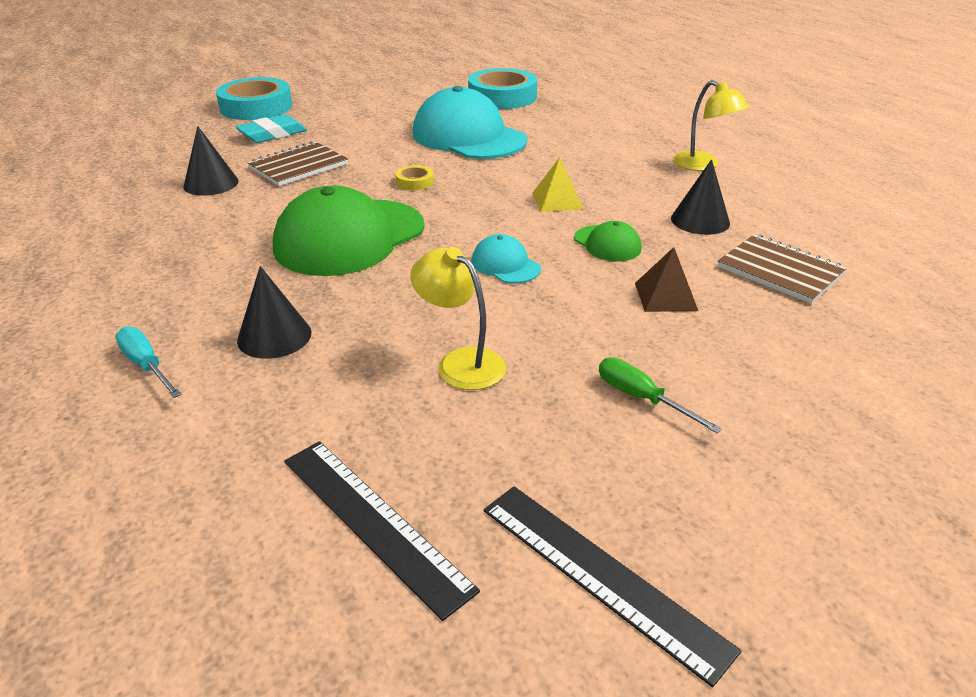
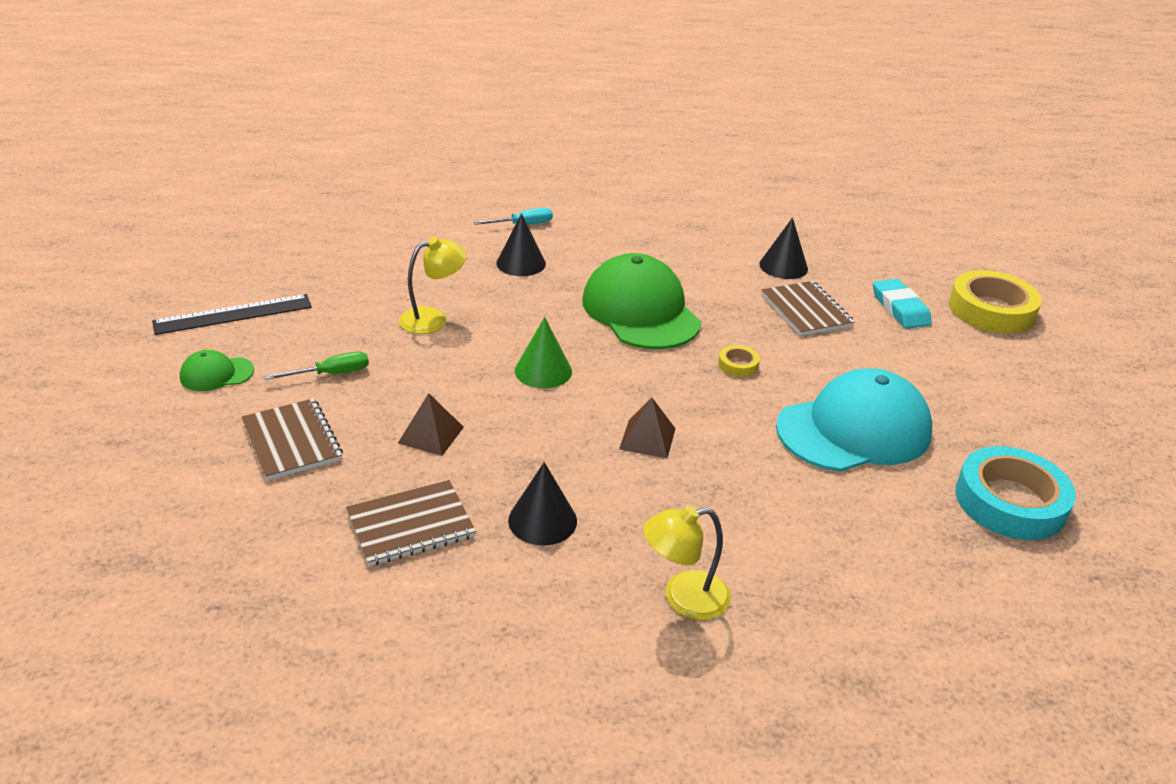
camera: 110 degrees right, 0 degrees up
turquoise tape [216,77,292,120] -> yellow tape [949,270,1042,333]
black ruler [284,441,480,621] -> none
turquoise cap [472,234,541,283] -> green cone [515,317,572,388]
yellow pyramid [532,157,583,212] -> brown pyramid [619,398,676,458]
green cap [574,221,642,261] -> green cap moved to [180,350,254,391]
none -> brown notebook [241,398,343,481]

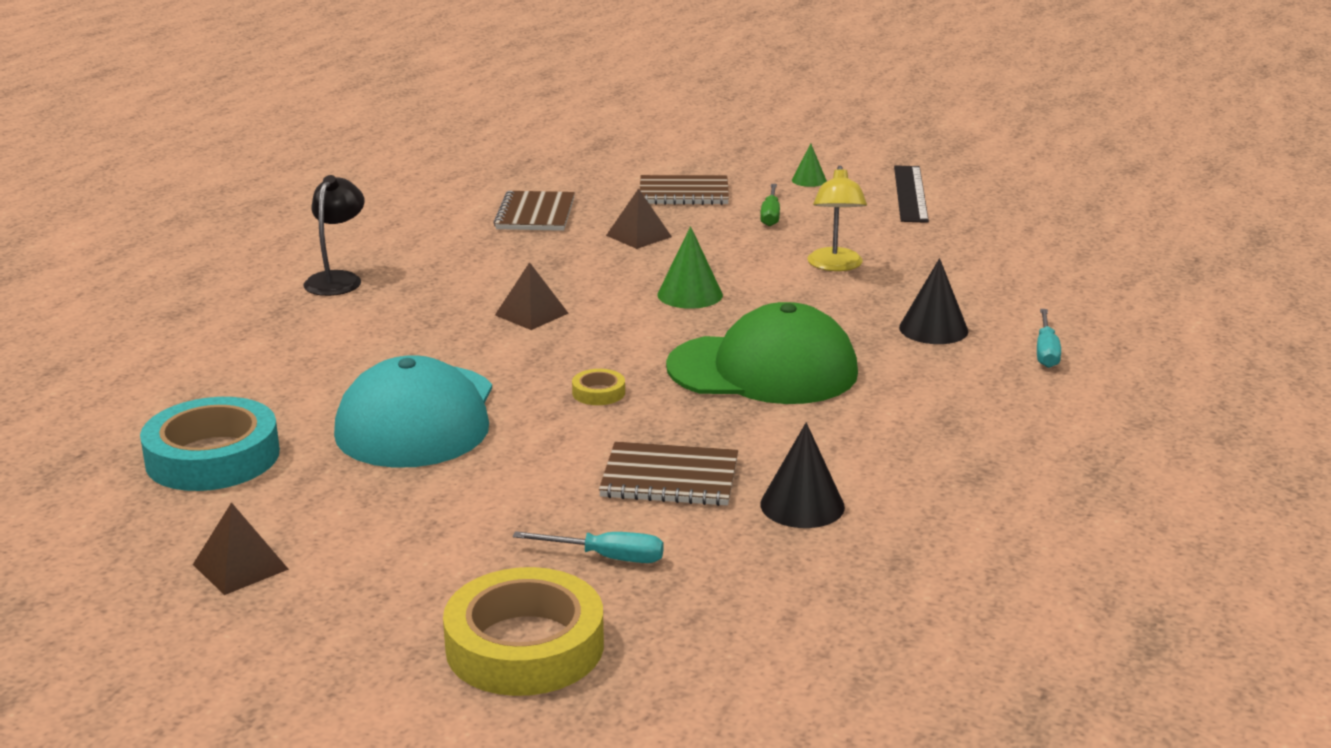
camera: 120 degrees right, 10 degrees down
green cap [180,350,254,391] -> green cone [792,143,827,187]
black cone [508,462,577,546] -> none
yellow lamp [643,506,731,620] -> black lamp [303,175,365,296]
turquoise eraser [873,279,932,329] -> turquoise screwdriver [513,531,664,563]
none -> brown pyramid [193,502,289,595]

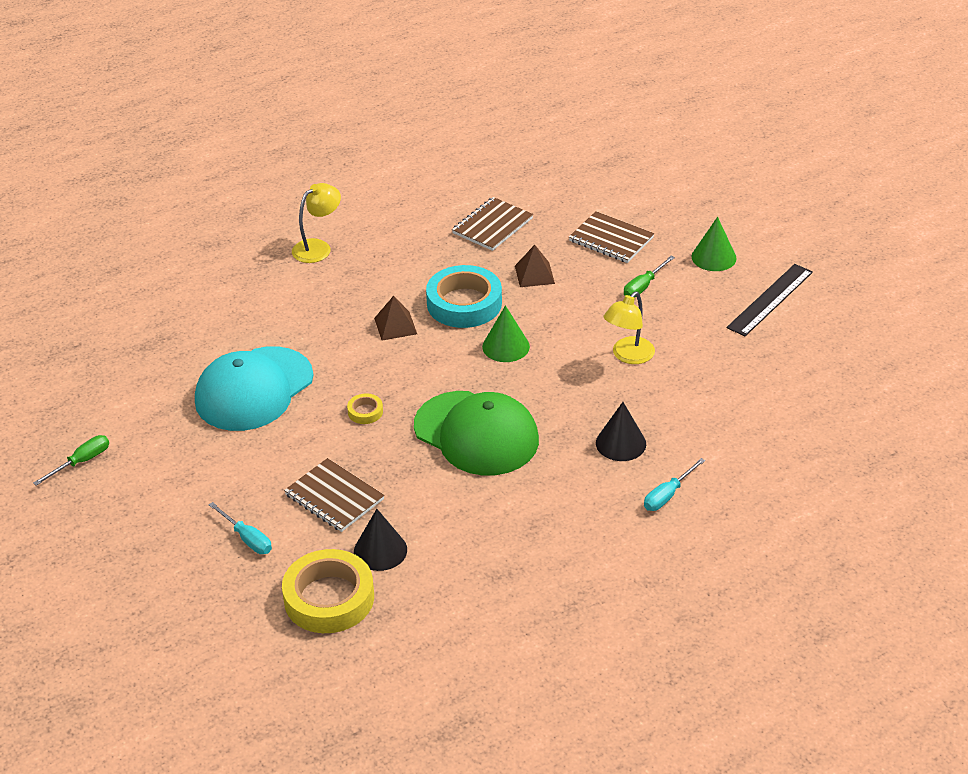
camera: 35 degrees right, 15 degrees up
turquoise tape [140,397,280,491] -> turquoise tape moved to [426,265,502,328]
brown pyramid [193,502,289,595] -> green screwdriver [33,435,109,486]
black lamp [303,175,365,296] -> yellow lamp [292,183,341,263]
yellow tape [443,567,604,696] -> yellow tape moved to [282,549,374,633]
green cone [792,143,827,187] -> green cone [691,217,737,271], size x1.58

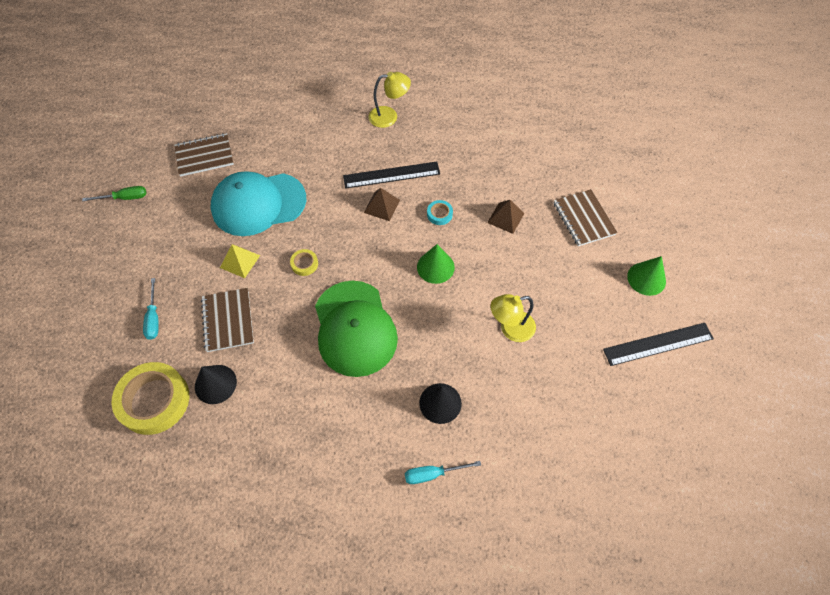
camera: 35 degrees right, 20 degrees up
turquoise tape [426,265,502,328] -> turquoise tape [427,200,453,225], size x0.44
brown notebook [452,197,533,251] -> brown notebook moved to [174,133,234,177]
green screwdriver [624,256,675,298] -> none
none -> yellow pyramid [220,244,260,278]
none -> black ruler [343,161,440,189]

